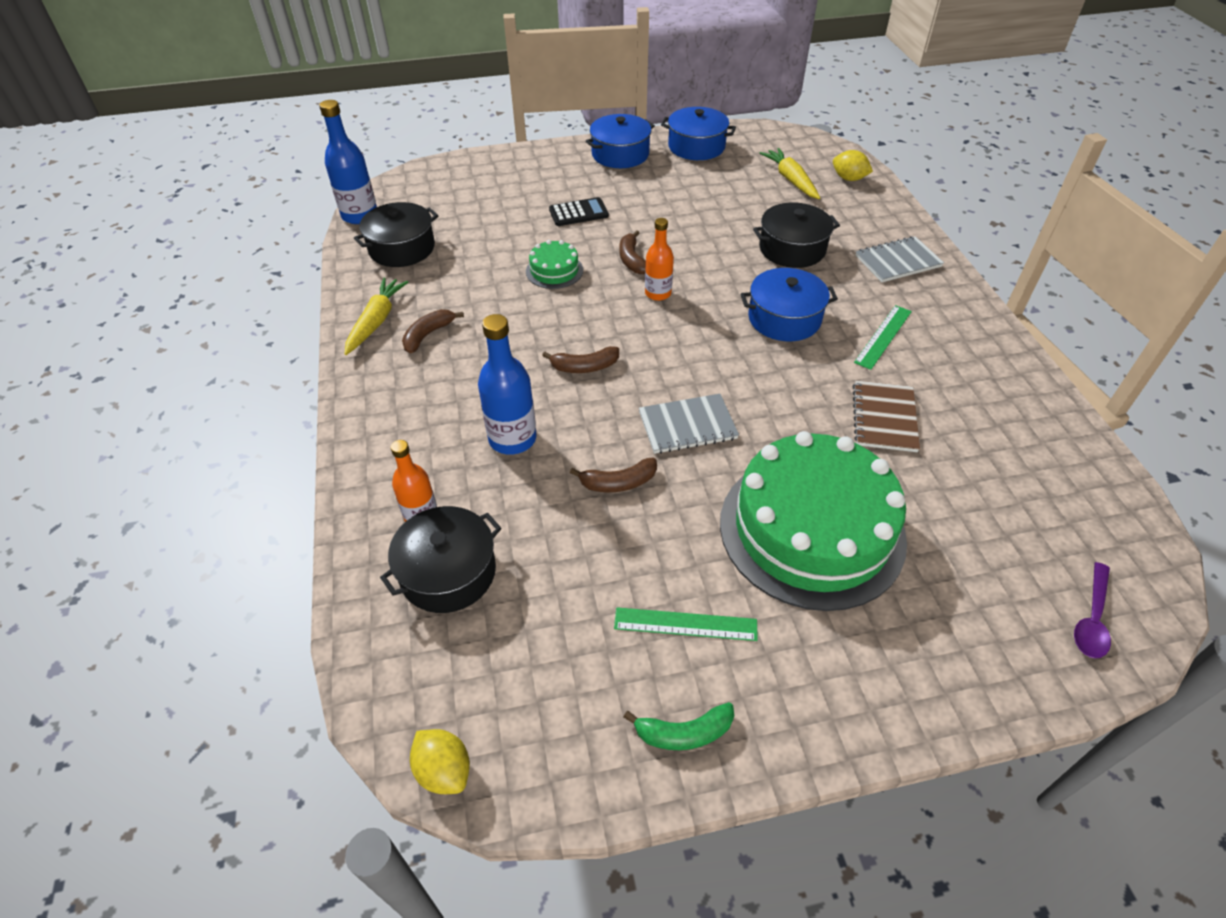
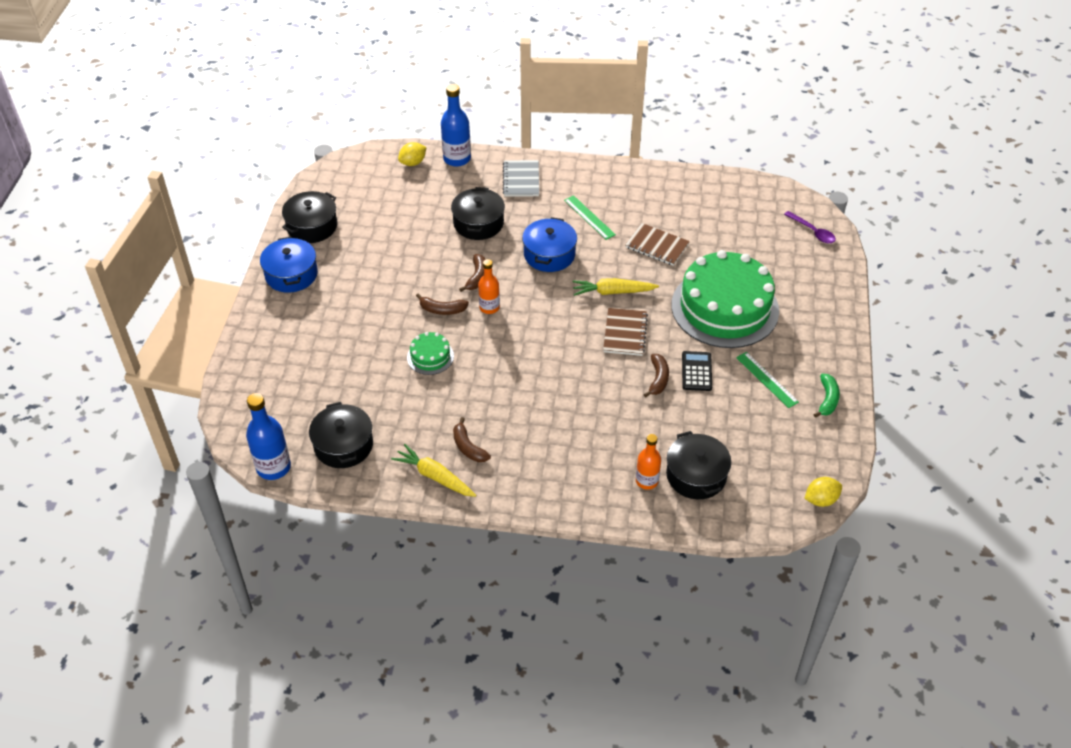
camera: 70 degrees left, 0 degrees up
blue bottle [478,314,537,455] -> blue bottle moved to [441,84,471,167]
brown banana [542,346,619,373] -> brown banana moved to [459,254,486,292]
black calculator [549,197,609,226] -> black calculator moved to [682,351,712,391]
green ruler [614,607,758,641] -> green ruler turned 60 degrees counterclockwise [736,352,799,408]
grey notebook [639,394,739,454] -> brown notebook [603,308,648,356]
blue pot [661,107,736,160] -> black pot [282,191,337,243]
yellow carrot [760,148,820,199] -> yellow carrot moved to [573,278,659,296]

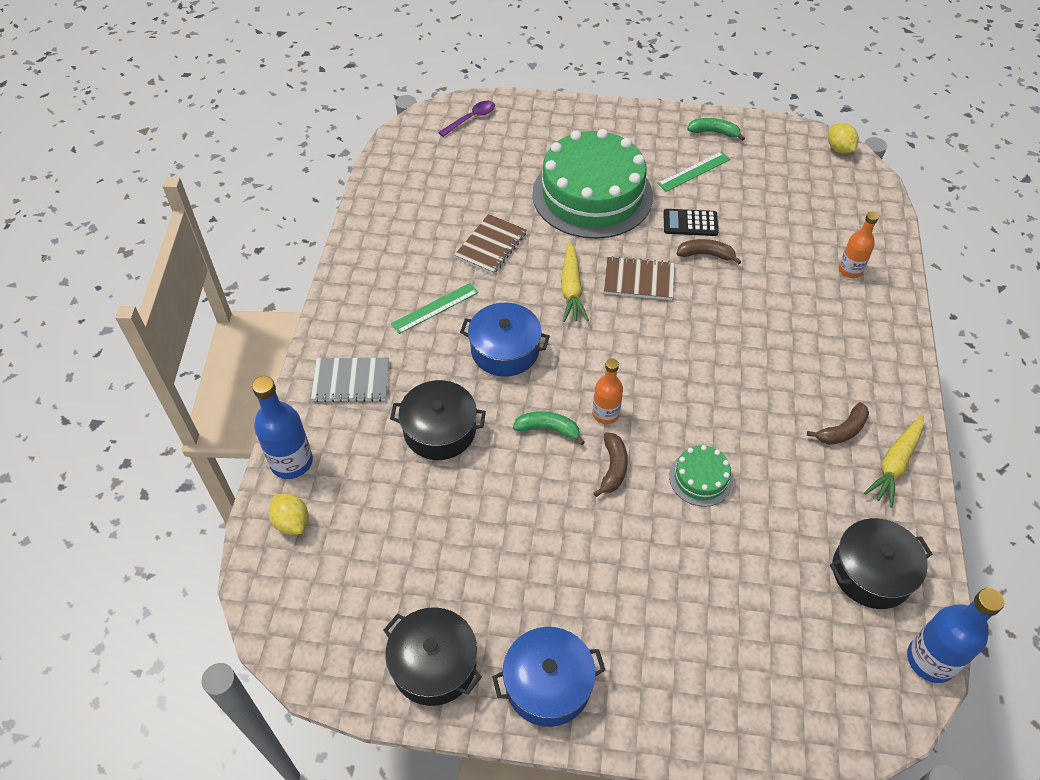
camera: 90 degrees left, 5 degrees up
brown banana [459,254,486,292] -> green banana [513,411,585,445]
black pot [666,431,731,499] -> none

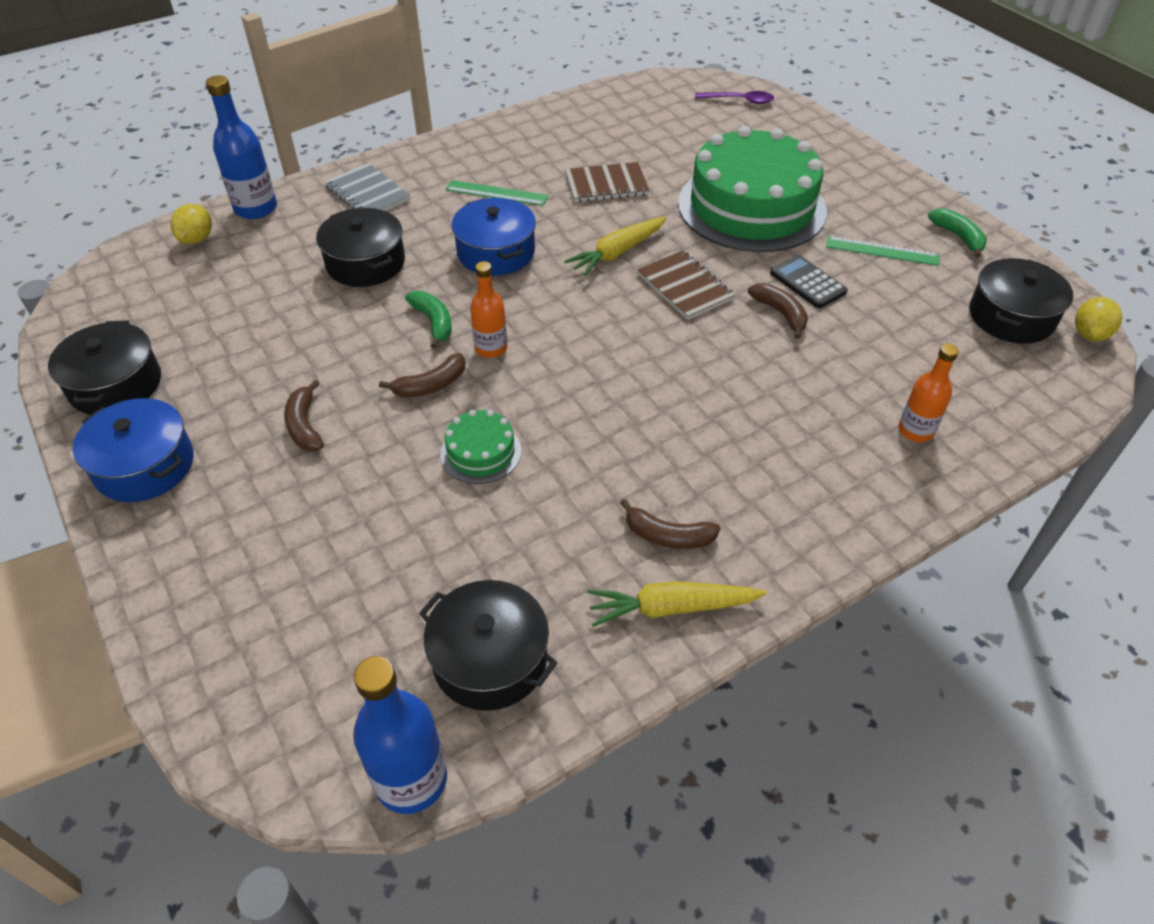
camera: 50 degrees right, 5 degrees down
none -> brown banana [284,380,324,451]
none -> black pot [969,258,1073,344]

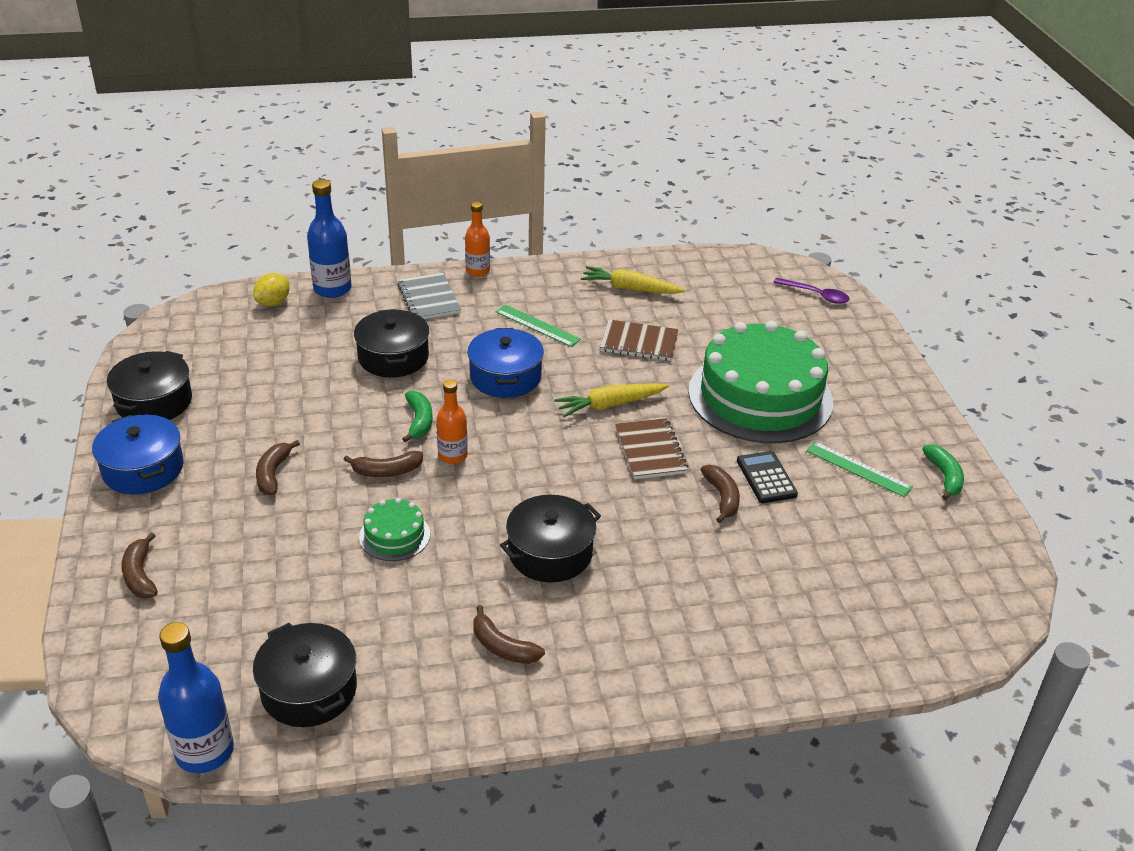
camera: 20 degrees right, 10 degrees down
yellow carrot [587,581,767,627] -> yellow carrot moved to [581,266,685,294]
orange bottle [898,344,959,442] -> orange bottle moved to [465,202,490,276]
black pot [969,258,1073,344] -> black pot moved to [500,495,601,582]
yellow lemon [1075,297,1122,341] -> none
none -> brown banana [121,532,158,598]

